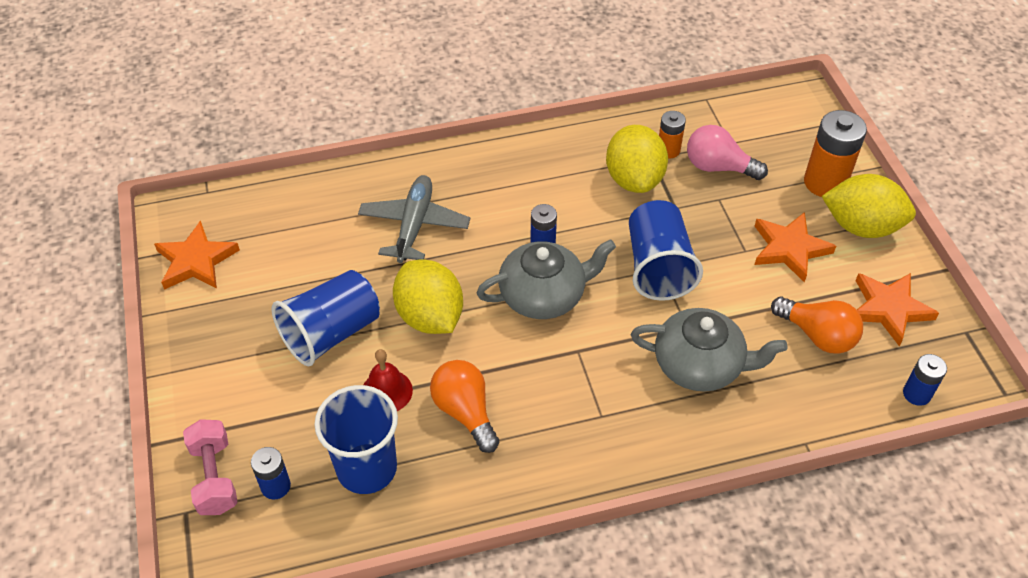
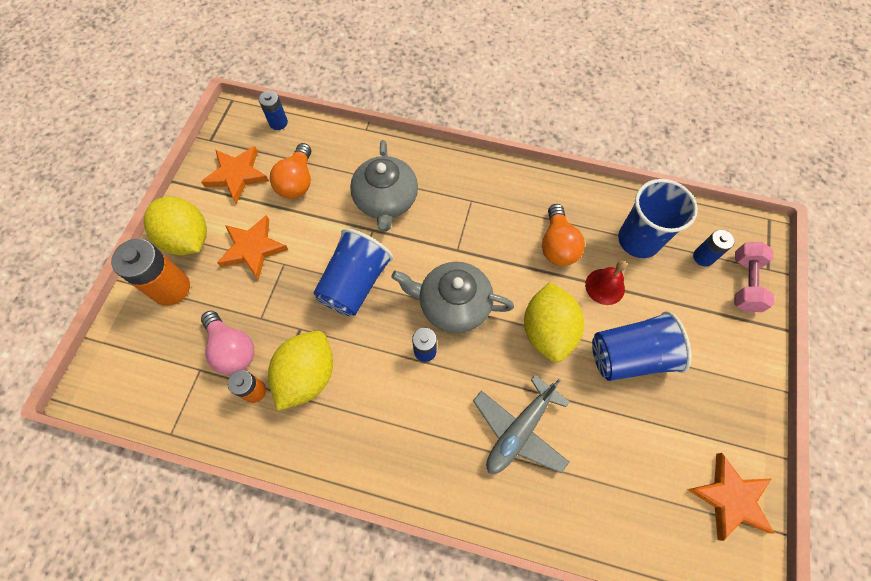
camera: 150 degrees left, 15 degrees up
grey teapot [631,308,788,392] -> grey teapot turned 135 degrees counterclockwise [350,140,418,232]
orange light bulb [771,297,863,354] -> orange light bulb turned 150 degrees counterclockwise [270,143,311,199]

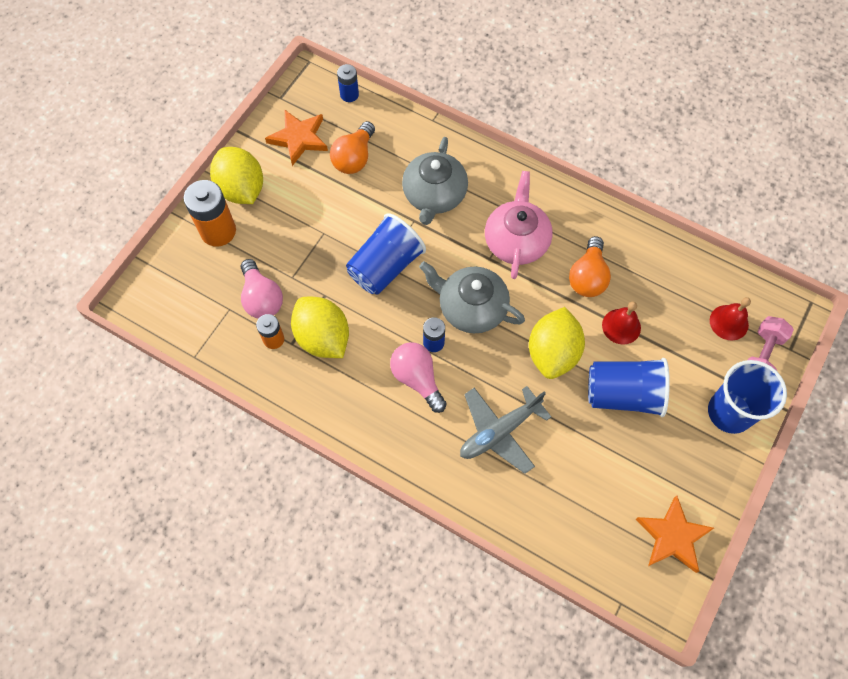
camera: 15 degrees right, 0 degrees up
orange star [217,215,288,280] -> none
yellow lemon [268,331,333,411] -> yellow lemon turned 75 degrees counterclockwise [291,297,349,358]
blue cup [618,179,698,258] -> blue cup moved to [708,360,787,434]
blue battery [693,229,735,266] -> red bell [710,297,751,340]
none -> pink light bulb [390,342,447,413]
none -> pink teapot [485,171,553,279]

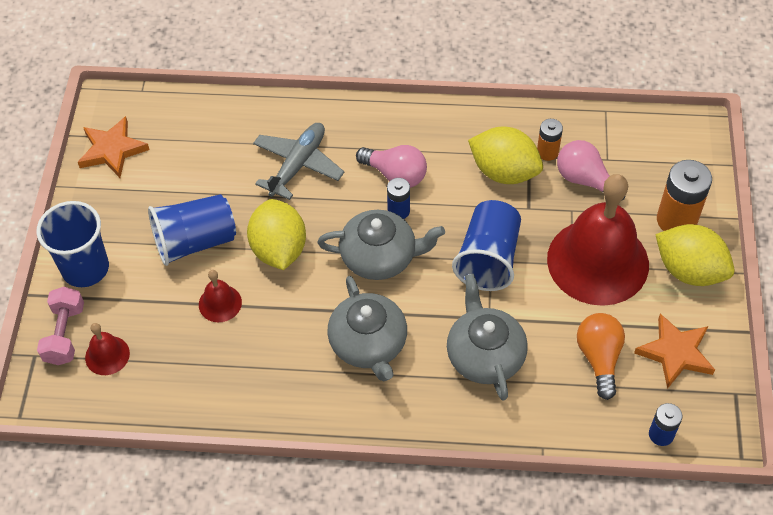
camera: 155 degrees right, 10 degrees down
pink teapot [485,171,553,279] -> grey teapot [327,276,407,381]
orange light bulb [569,236,611,297] -> none
none -> red bell [547,174,649,306]

